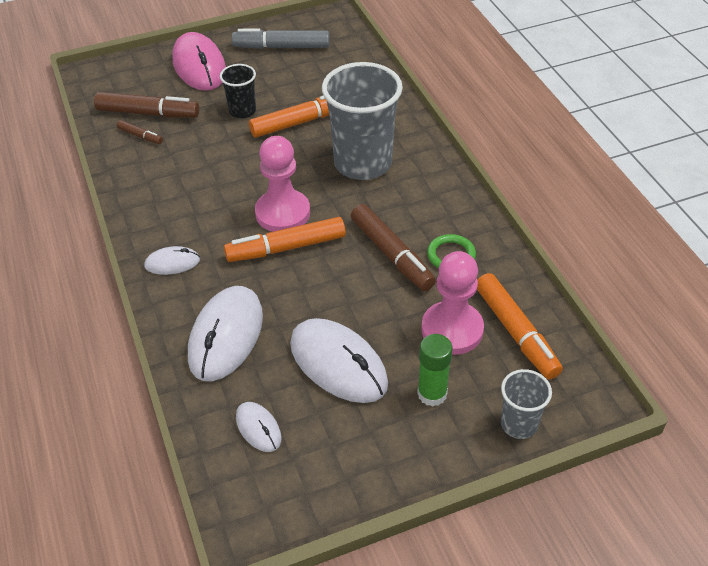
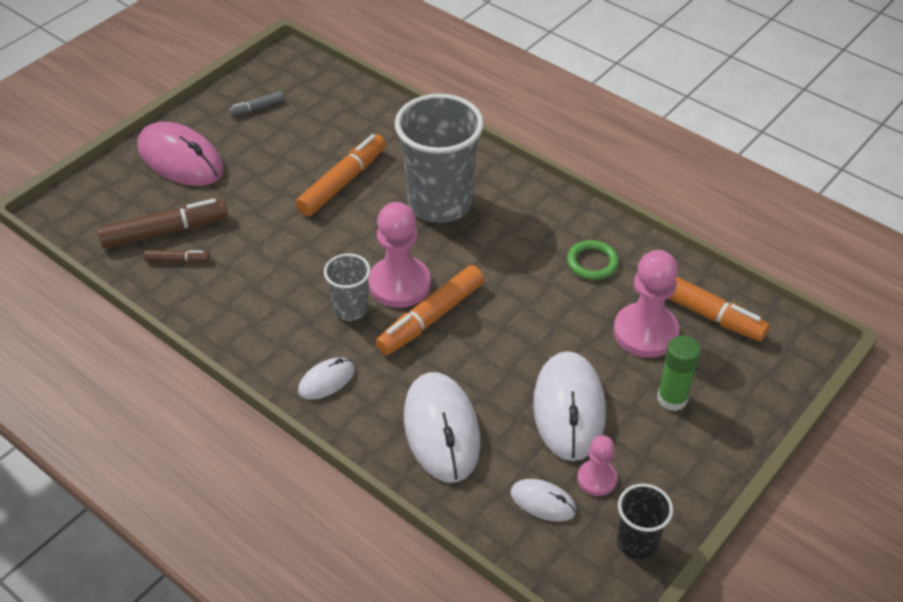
camera: 30 degrees left, 0 degrees up
black cup [220,64,256,118] -> black cup moved to [617,483,673,559]
grey marker [232,29,330,49] -> grey marker [229,91,284,116], size x0.49
white mouse [290,318,388,403] -> white mouse turned 75 degrees clockwise [533,351,606,461]
brown marker [351,204,436,291] -> none
grey cup [501,369,552,439] -> grey cup moved to [324,254,370,321]
none -> pink pawn [577,435,617,496]

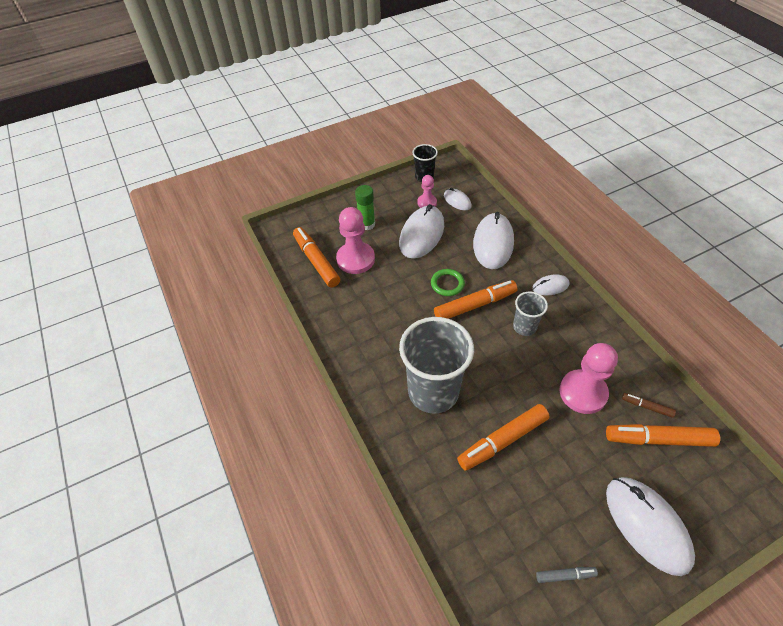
camera: 155 degrees left, 5 degrees up
brown marker [97,198,228,249] -> orange marker [606,424,720,447]
pink mouse [137,122,224,186] -> white mouse [606,477,695,576]
pink pawn [368,202,431,308] -> pink pawn moved to [559,343,618,414]
green ring [567,240,619,280] -> green ring moved to [431,269,465,296]

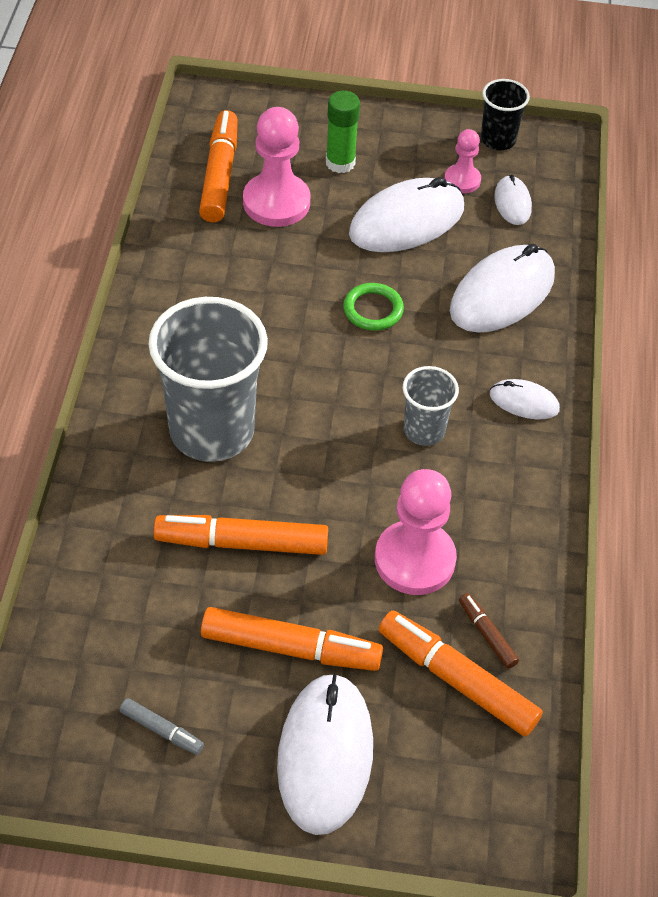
camera: 30 degrees right, 0 degrees up
orange marker [434,280,518,319] -> orange marker moved to [201,607,383,671]

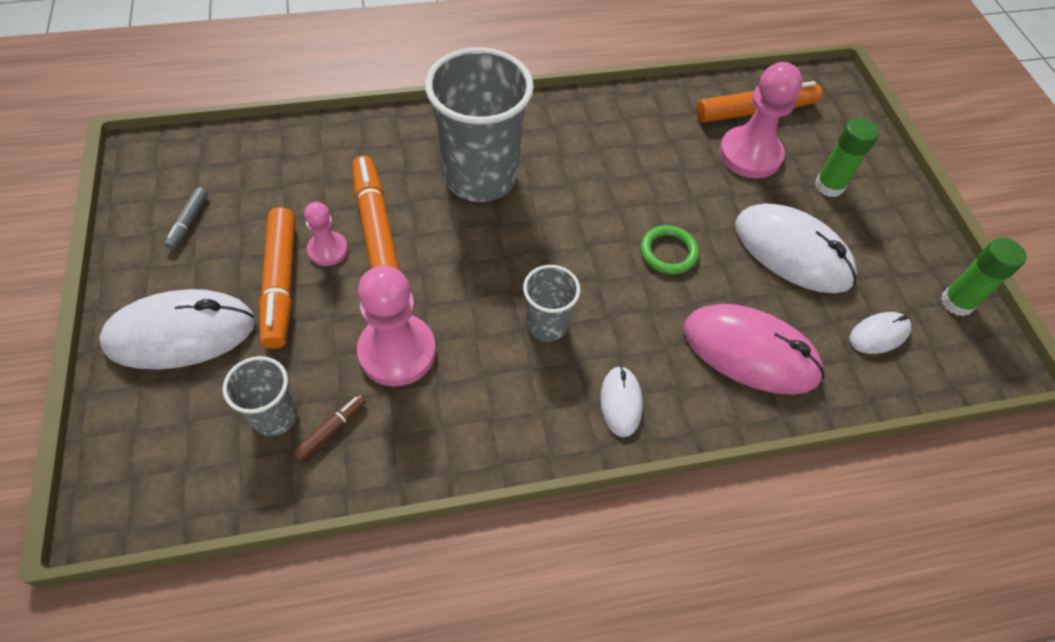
camera: 70 degrees right, 5 degrees up
orange marker [379,610,543,737] -> grey cup [223,356,297,436]
pink pawn [444,129,481,193] -> pink pawn moved to [304,202,348,266]
white mouse [450,244,555,333] -> pink mouse [683,304,825,395]
black cup [481,79,530,150] -> green glue stick [941,238,1027,316]

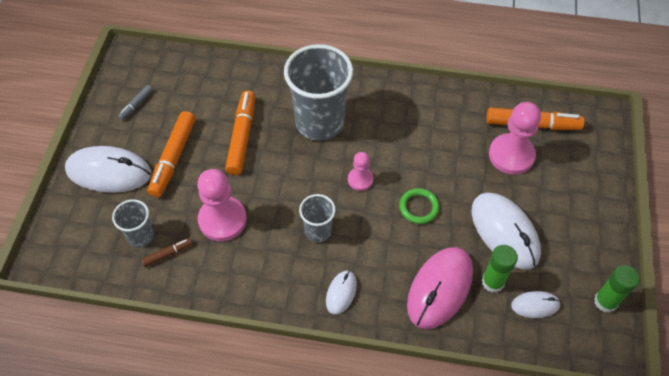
camera: 25 degrees right, 0 degrees up
pink pawn [304,202,348,266] -> pink pawn moved to [348,152,373,191]
pink mouse [683,304,825,395] -> pink mouse turned 75 degrees clockwise [407,247,473,329]
green glue stick [815,118,879,197] -> green glue stick moved to [482,245,518,293]

